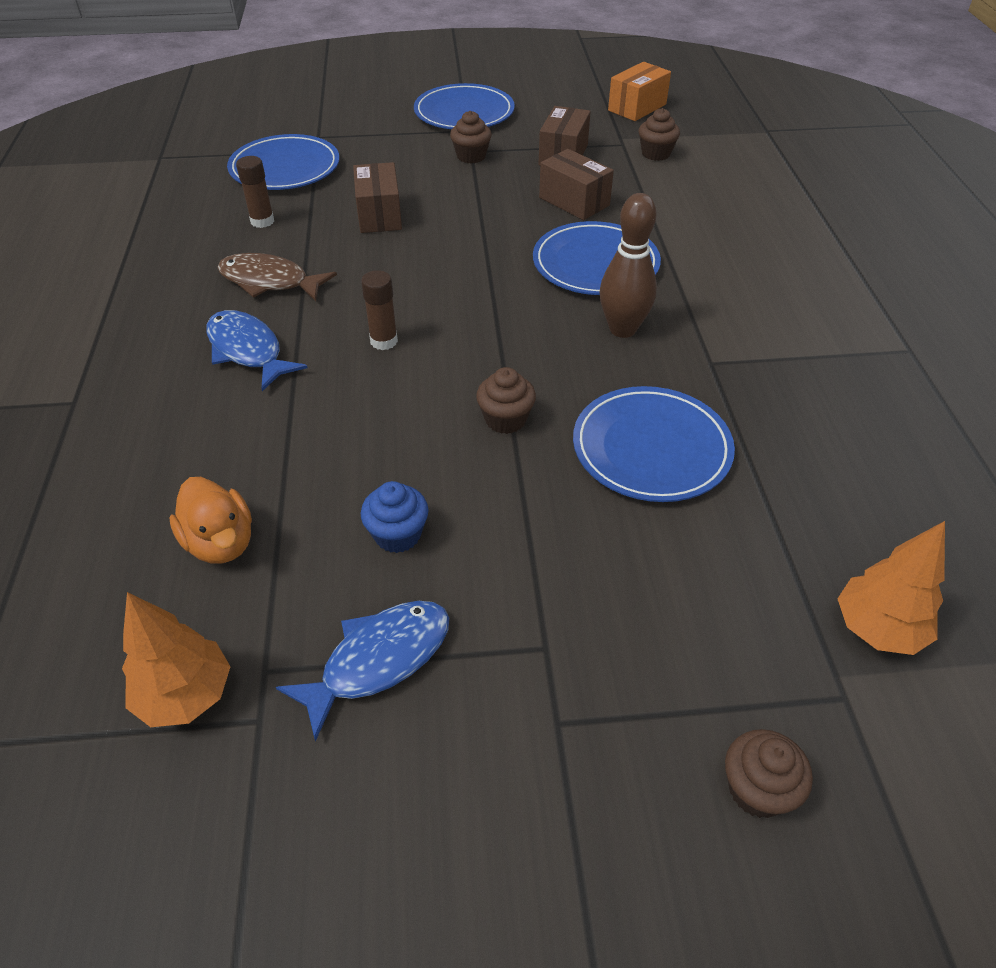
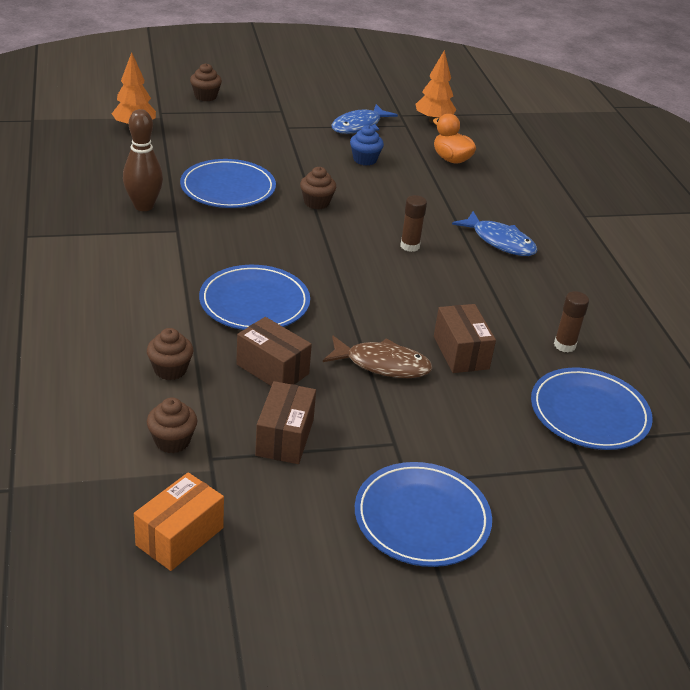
camera: 170 degrees right, 10 degrees down
brown fish [217,253,337,301] -> brown fish moved to [323,335,433,378]
brown cupcake [450,111,492,164] -> brown cupcake moved to [147,328,194,380]
brown bowling pin [600,193,657,338] -> brown bowling pin moved to [123,109,163,211]

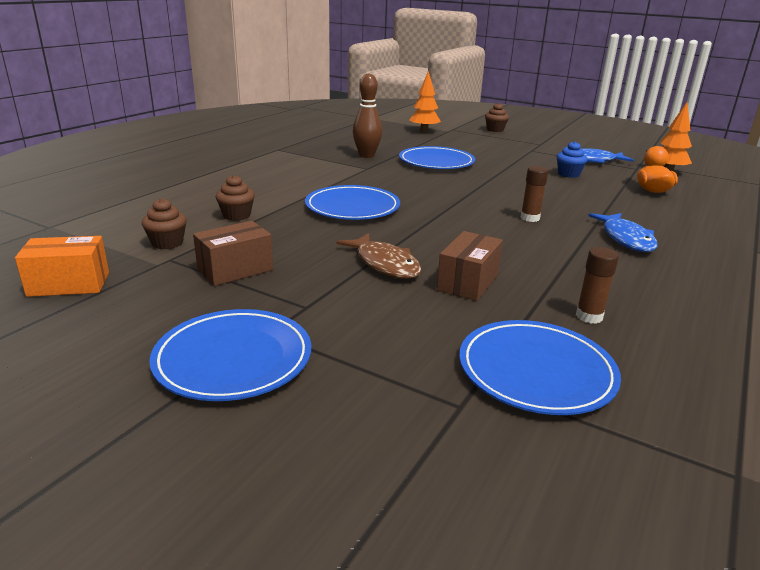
camera: 45 degrees right, 10 degrees down
brown box [236,317,312,386] -> none
brown cupcake [300,167,336,210] -> none

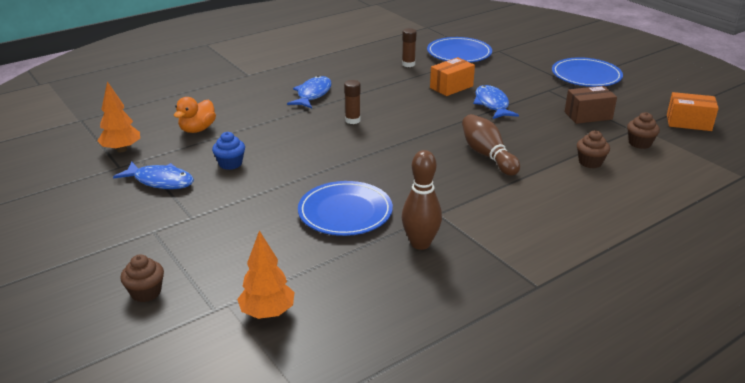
camera: 155 degrees left, 5 degrees up
blue plate [305,185,400,220] -> brown bowling pin [462,114,520,176]
brown fish [337,233,422,279] -> blue fish [473,85,519,119]
brown box [437,231,503,301] -> orange box [430,57,475,96]

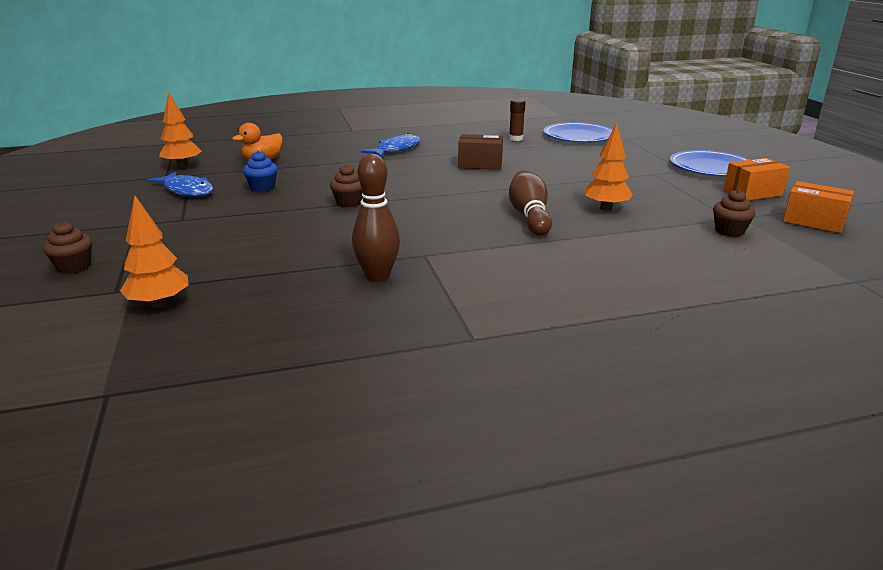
camera: 20 degrees right, 5 degrees down
blue plate [298,181,393,236] -> none
brown glue stick [344,80,360,124] -> none
orange box [430,57,475,96] -> orange box moved to [723,158,790,200]
blue fish [473,85,519,119] -> none
brown box [565,86,617,124] -> brown box moved to [458,134,503,170]
brown cupcake [577,130,610,168] -> brown cupcake moved to [330,164,363,207]
none -> orange tree [584,123,633,211]

